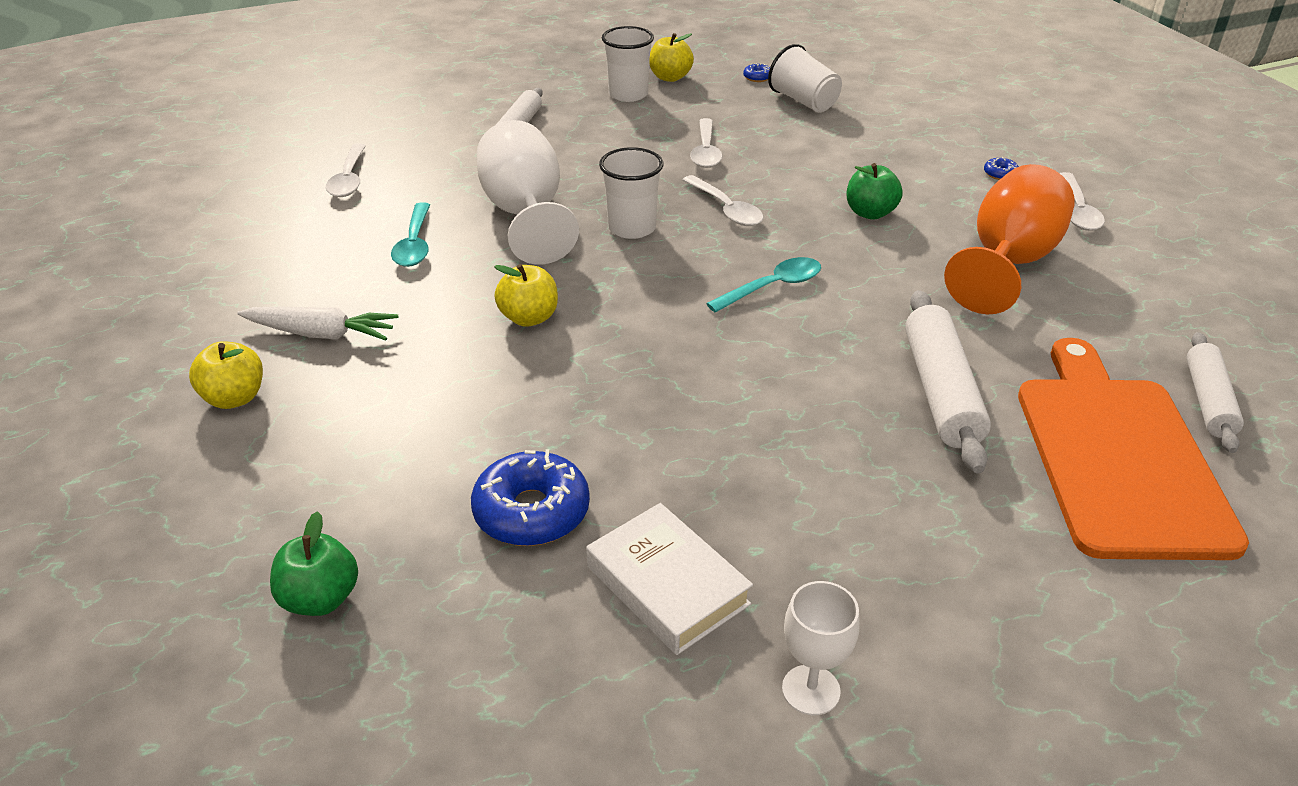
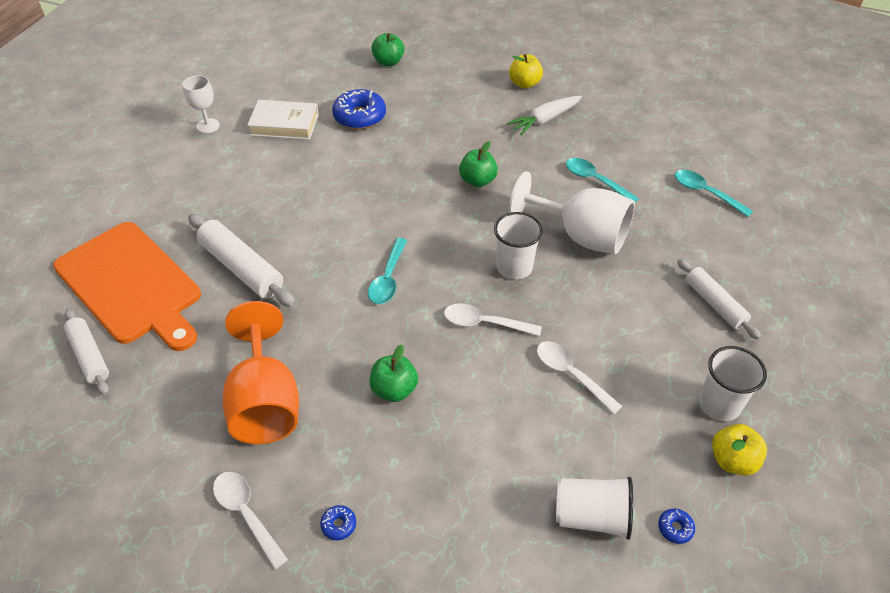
camera: 135 degrees right, 10 degrees up
white spoon [326,143,366,197] -> turquoise spoon [675,170,753,217]
yellow apple [494,264,558,327] -> green apple [459,141,498,187]

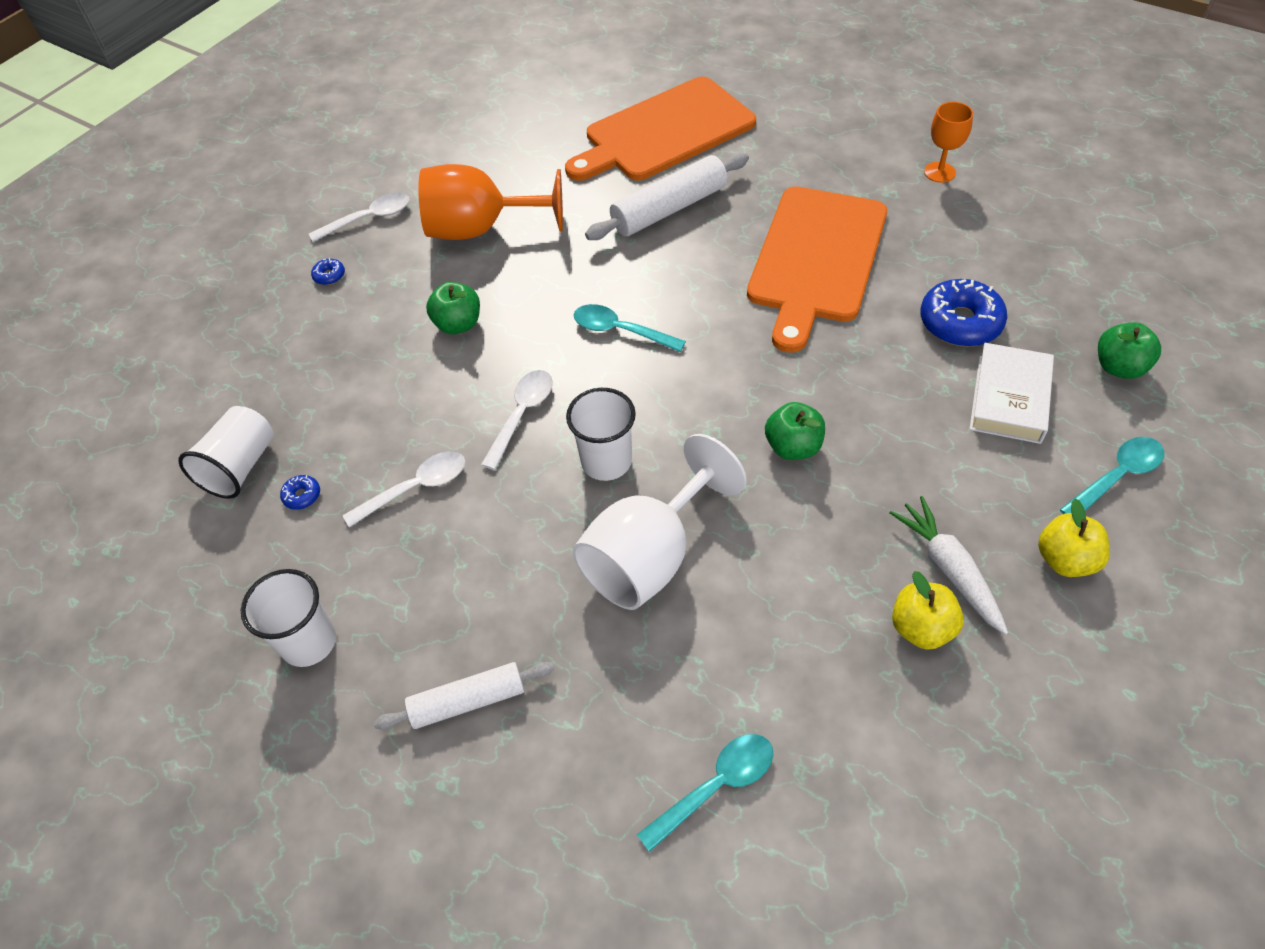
camera: 105 degrees right, 5 degrees up
white rolling pin [64,309,109,395] -> none
white goblet [182,75,220,133] -> orange goblet [924,102,973,183]
white book [247,100,319,140] -> white book moved to [969,343,1054,444]
turquoise spoon [566,158,639,202] -> turquoise spoon moved to [1060,437,1164,514]
blue donut [658,509,695,544] -> blue donut moved to [280,475,320,510]
yellow apple [712,424,767,476] -> yellow apple moved to [892,571,964,650]
none -> orange cutting board [747,186,887,353]

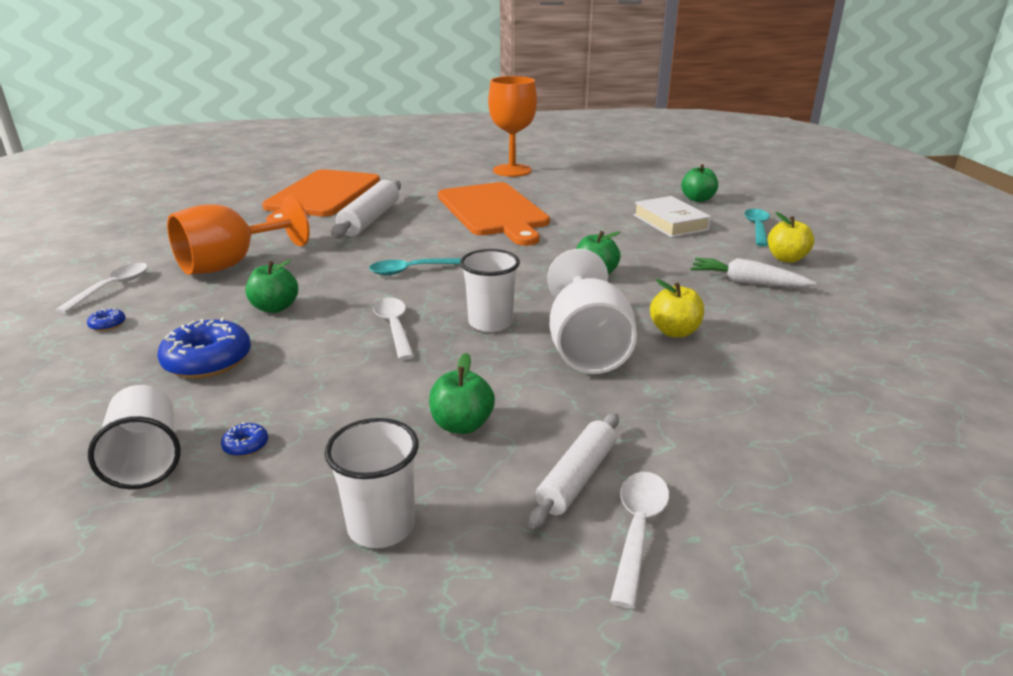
camera: 45 degrees left, 25 degrees down
white spoon [343,451,465,527] -> white spoon moved to [610,472,669,609]
turquoise spoon [637,734,773,852] -> none
yellow apple [892,571,964,650] -> yellow apple moved to [650,279,704,337]
blue donut [920,279,1007,347] -> blue donut moved to [157,317,251,379]
orange goblet [924,102,973,183] -> orange goblet [488,76,537,177], size x1.89
none -> green apple [429,353,495,434]

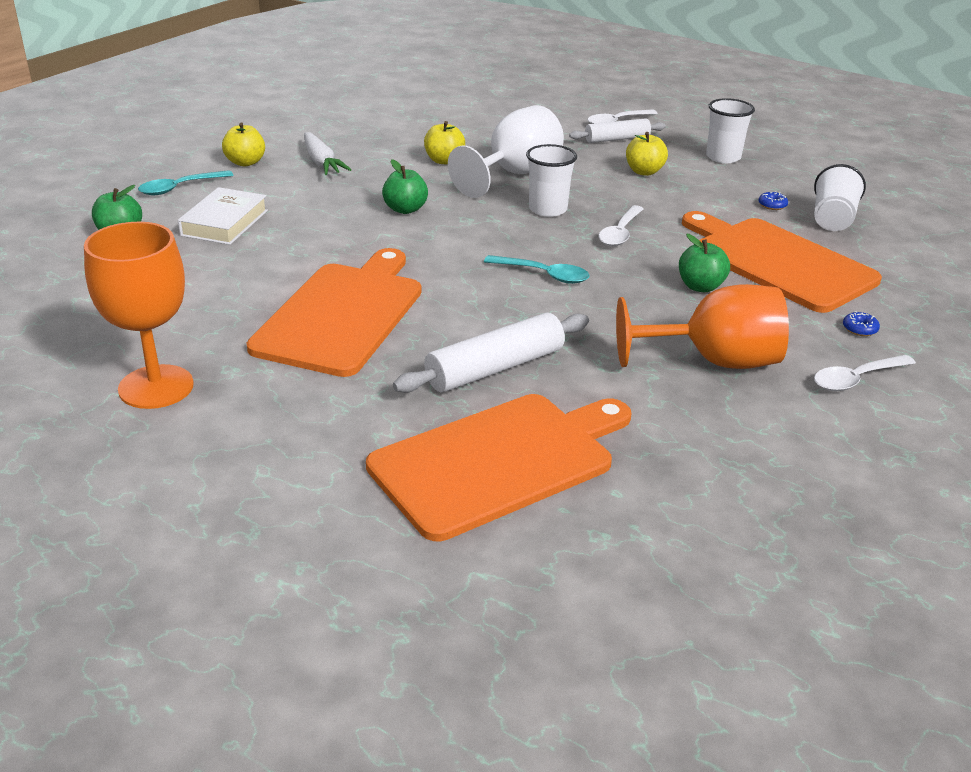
camera: 140 degrees left, 5 degrees up
blue donut [157,317,251,379] -> orange cutting board [682,211,882,313]
green apple [429,353,495,434] -> yellow apple [626,132,668,176]

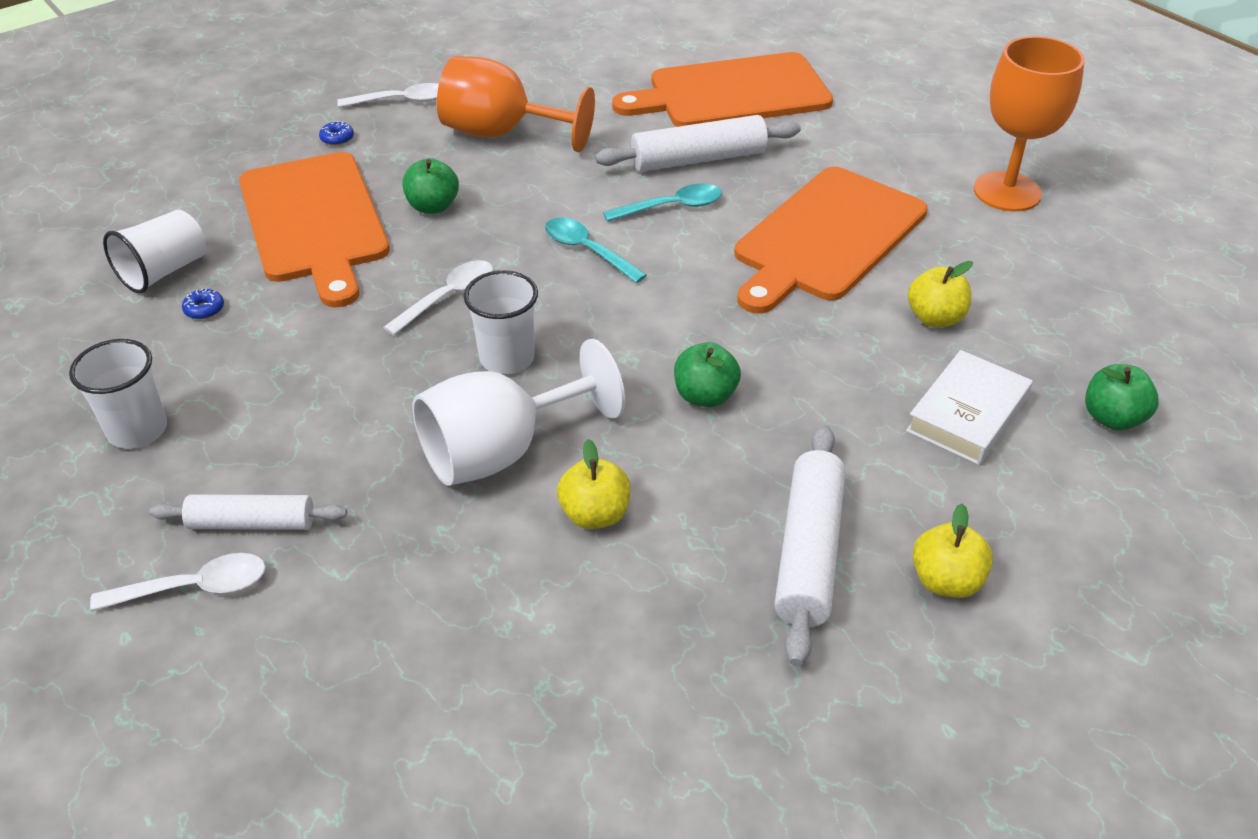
camera: 160 degrees left, 10 degrees up
turquoise spoon [138,170,234,195] -> turquoise spoon moved to [603,184,722,222]
white carrot [304,132,351,175] -> white rolling pin [774,425,846,666]
yellow apple [626,132,668,176] -> yellow apple moved to [908,261,973,327]

